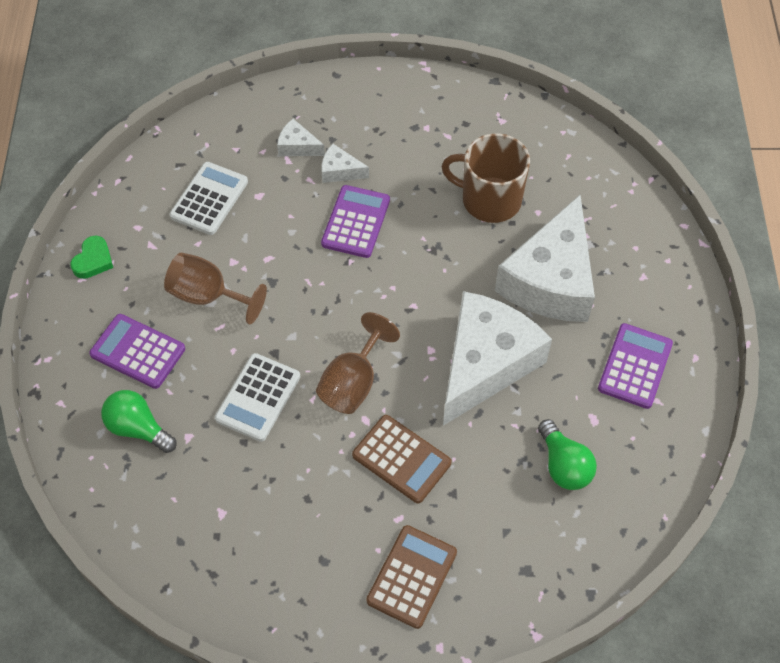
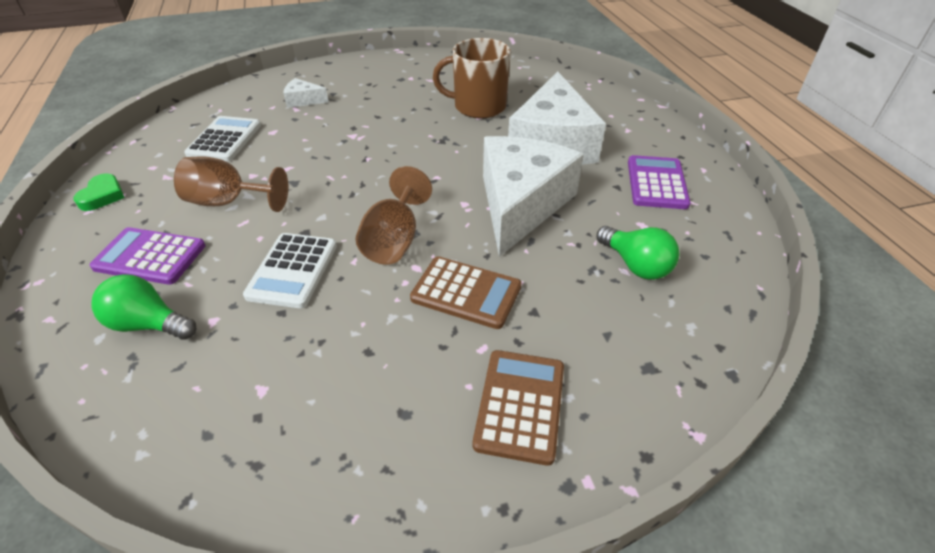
camera: 15 degrees left, 15 degrees down
white cheese [321,144,369,183] -> none
purple calculator [321,185,390,258] -> none

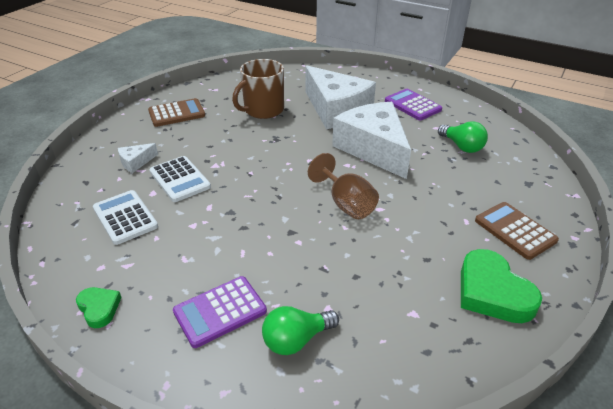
camera: 45 degrees left, 5 degrees down
brown goblet [174,156,288,212] -> none
white calculator [243,233,337,308] -> white calculator moved to [149,156,211,202]
brown calculator [410,256,522,329] -> brown calculator moved to [148,98,205,127]
green light bulb [596,226,679,280] -> green light bulb turned 45 degrees clockwise [438,121,488,153]
none -> green heart [461,249,542,323]

